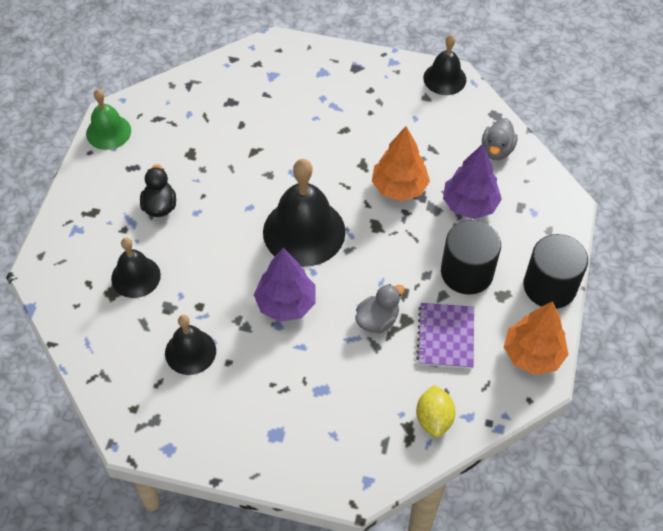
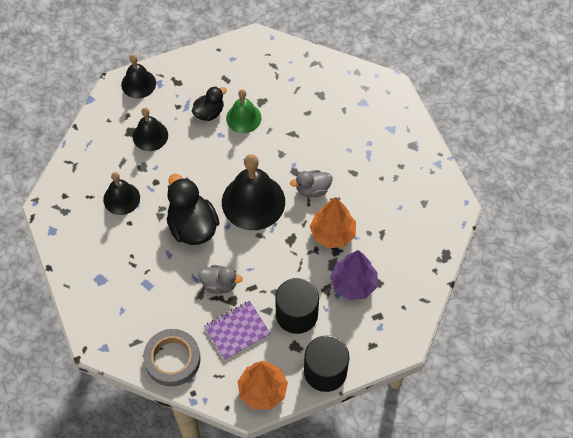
camera: 55 degrees right, 5 degrees up
green bell [86,89,131,150] -> green bell moved to [226,89,262,133]
purple tree [254,248,316,322] -> black duck [167,174,219,245]
yellow lemon [416,385,456,437] -> grey tape [143,329,201,386]
black bell [423,35,466,95] -> black bell moved to [121,54,156,98]
grey duck [482,118,517,160] -> grey duck moved to [290,170,332,197]

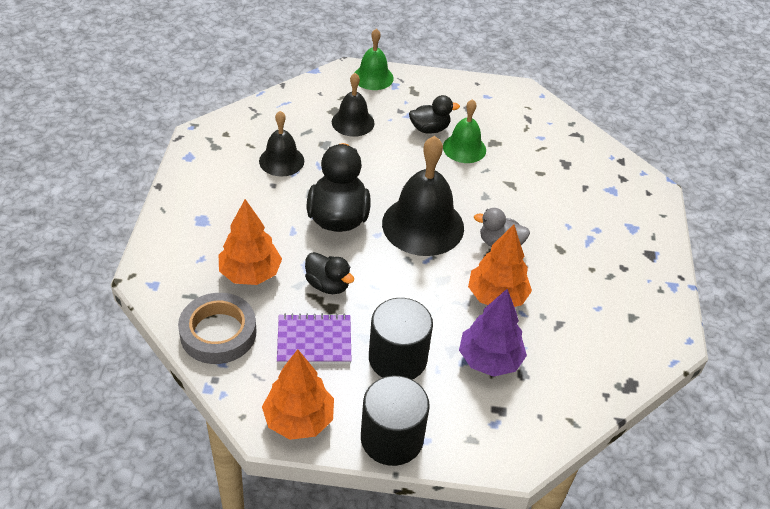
camera: 25 degrees right, 15 degrees down
black bell [121,54,156,98] -> green bell [355,28,394,90]
grey duck [198,265,243,294] -> black duck [305,252,354,294]
none -> orange tree [219,199,282,285]

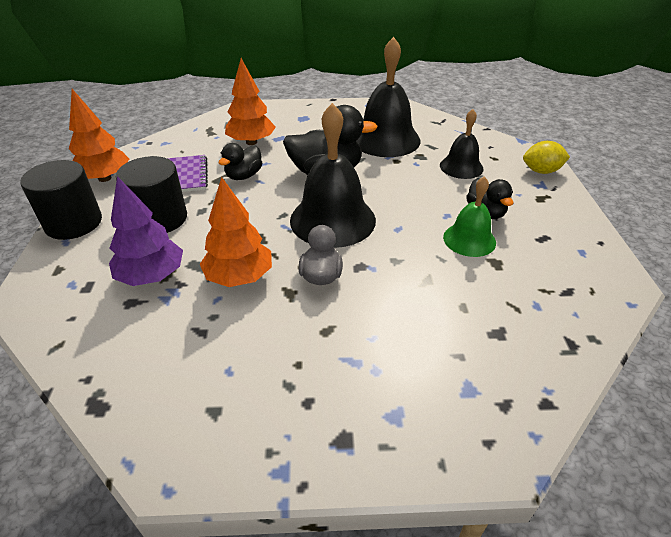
camera: 85 degrees right, 5 degrees down
grey tape [178,293,257,364] -> none
black bell [259,111,304,177] -> black bell [356,37,420,157], size x1.73
green bell [355,28,394,90] -> yellow lemon [523,141,570,174]

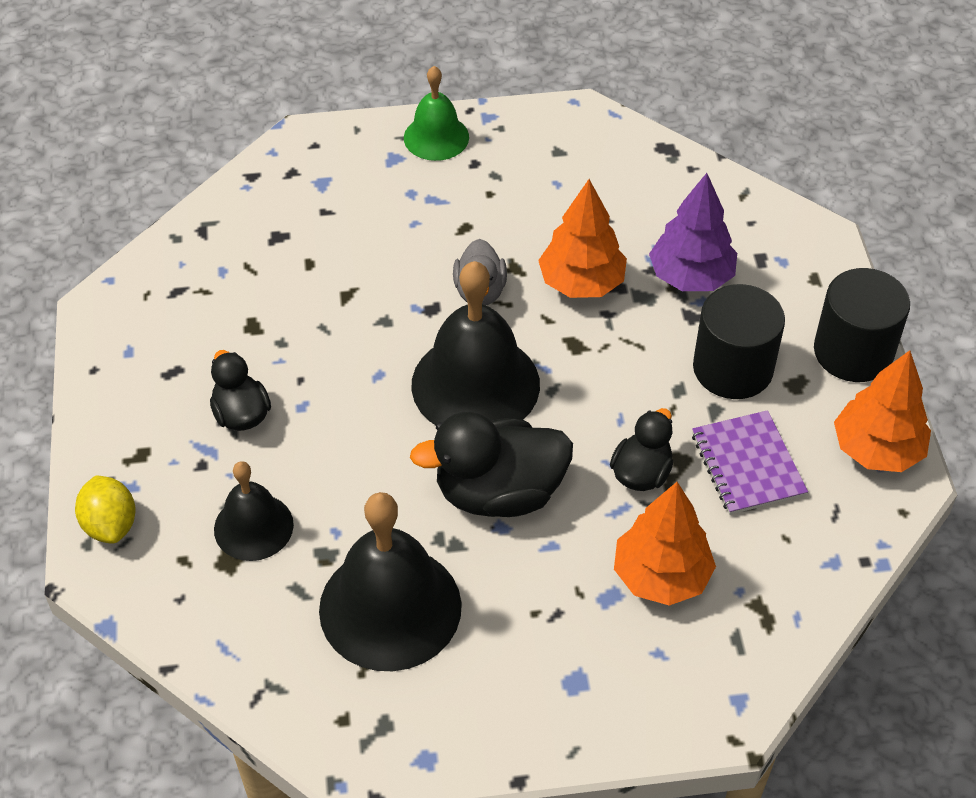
camera: 175 degrees right, 10 degrees up
green bell [443,176,496,257] -> green bell moved to [404,66,469,161]
yellow lemon [523,141,570,174] -> yellow lemon turned 75 degrees clockwise [75,475,136,544]

